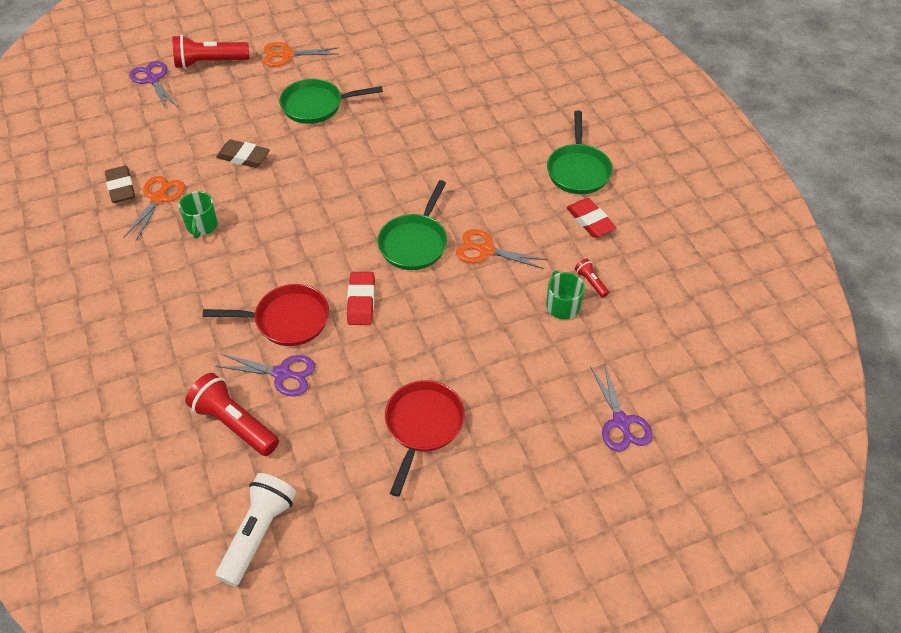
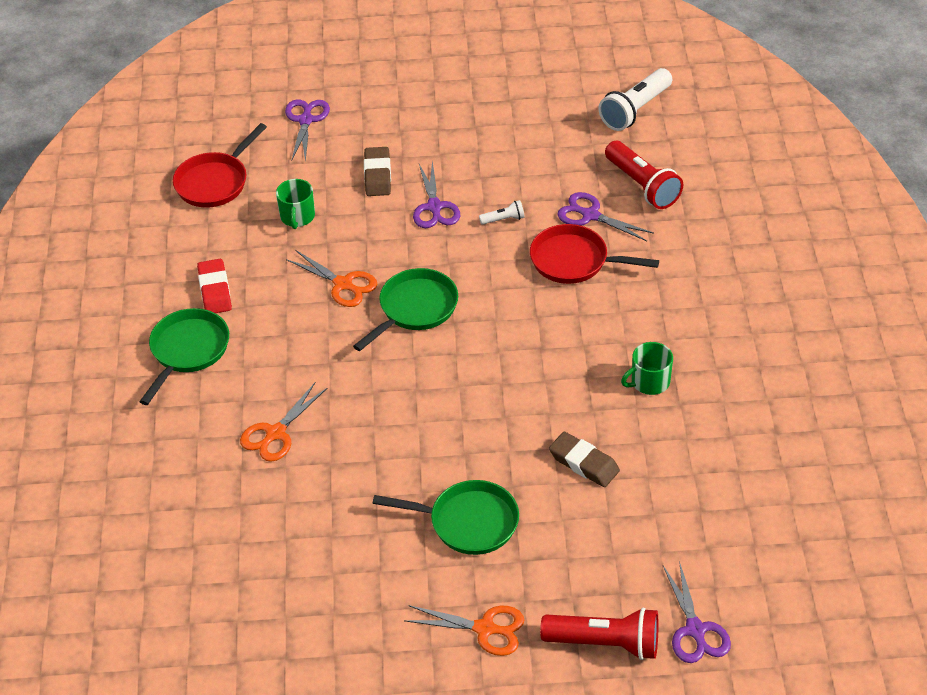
camera: 160 degrees left, 5 degrees down
brown eraser [105,166,135,203] -> brown eraser moved to [364,147,391,196]
orange scissors [123,176,185,241] -> orange scissors moved to [240,383,328,462]
green mug [179,191,218,239] -> green mug turned 135 degrees counterclockwise [621,342,673,395]
red eraser [347,272,375,325] -> none
red pan [385,380,465,497] -> red pan moved to [173,123,267,208]
red flashlight [575,259,609,298] -> none
none -> purple scissors [413,161,460,228]
none -> white flashlight [479,200,525,225]

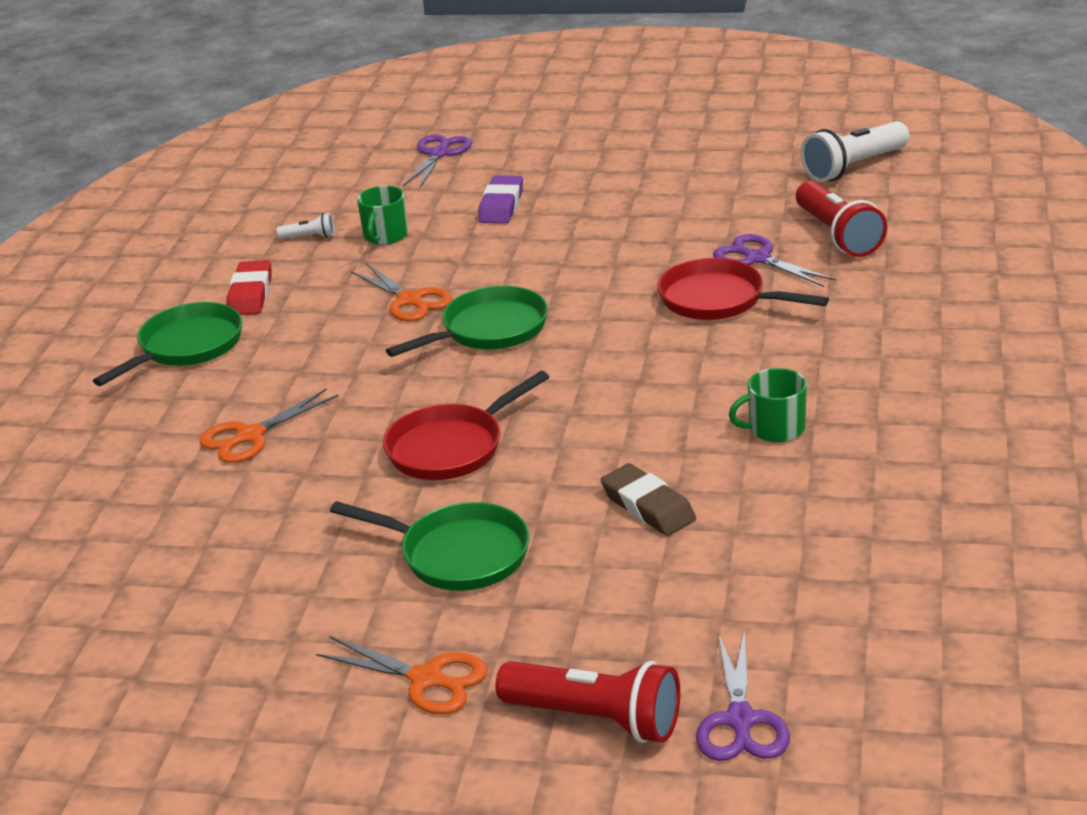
camera: 15 degrees right, 15 degrees down
red pan [173,123,267,208] -> red pan moved to [383,371,549,480]
brown eraser [364,147,391,196] -> purple eraser [478,175,523,224]
purple scissors [413,161,460,228] -> none
white flashlight [479,200,525,225] -> white flashlight moved to [276,213,335,239]

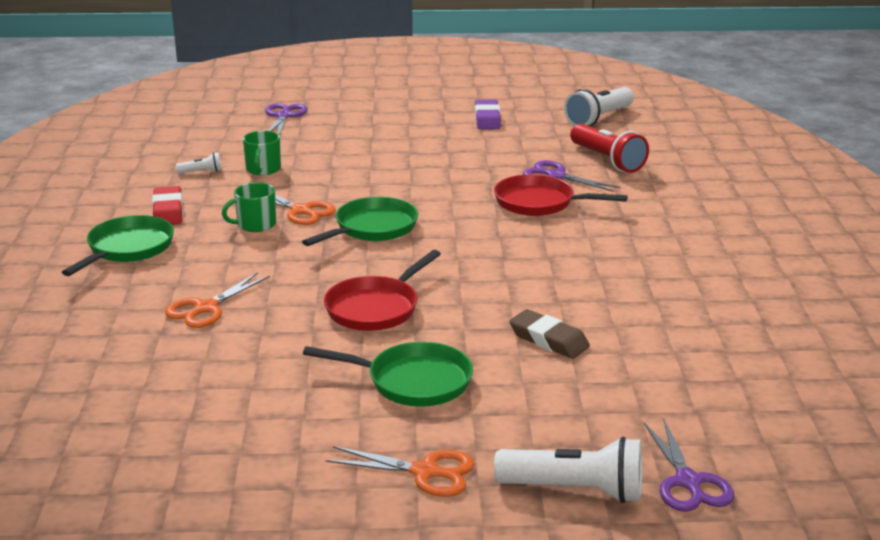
camera: 15 degrees left, 5 degrees down
purple eraser [478,175,523,224] -> purple eraser moved to [475,99,501,129]
red flashlight [495,661,680,743] -> white flashlight [494,437,642,503]
green mug [729,368,807,442] -> green mug moved to [222,182,276,232]

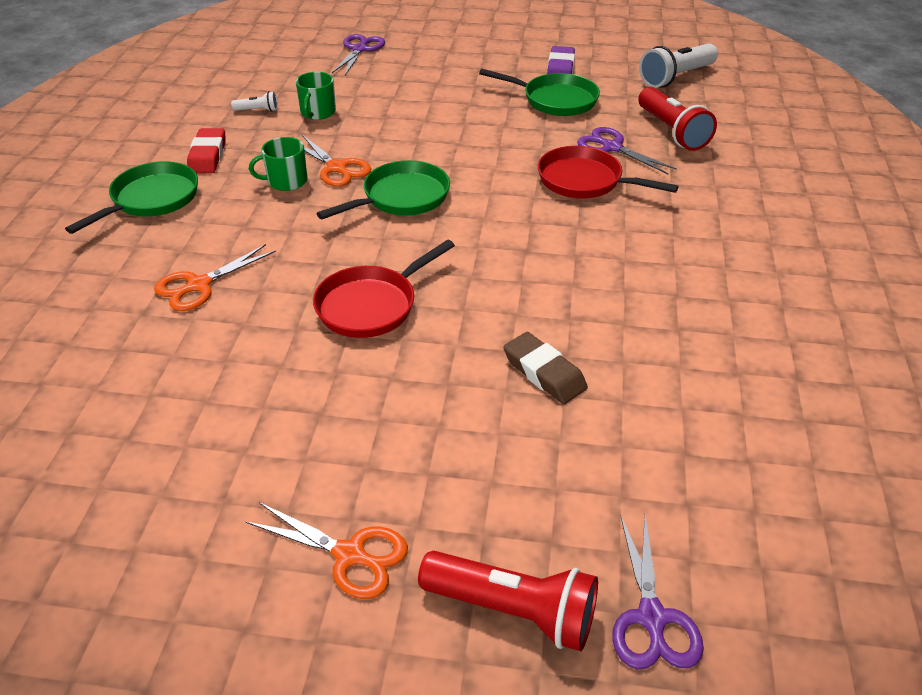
camera: 10 degrees right, 15 degrees up
green pan [303,342,473,407] -> green pan moved to [479,69,600,116]
white flashlight [494,437,642,503] -> red flashlight [418,551,598,651]

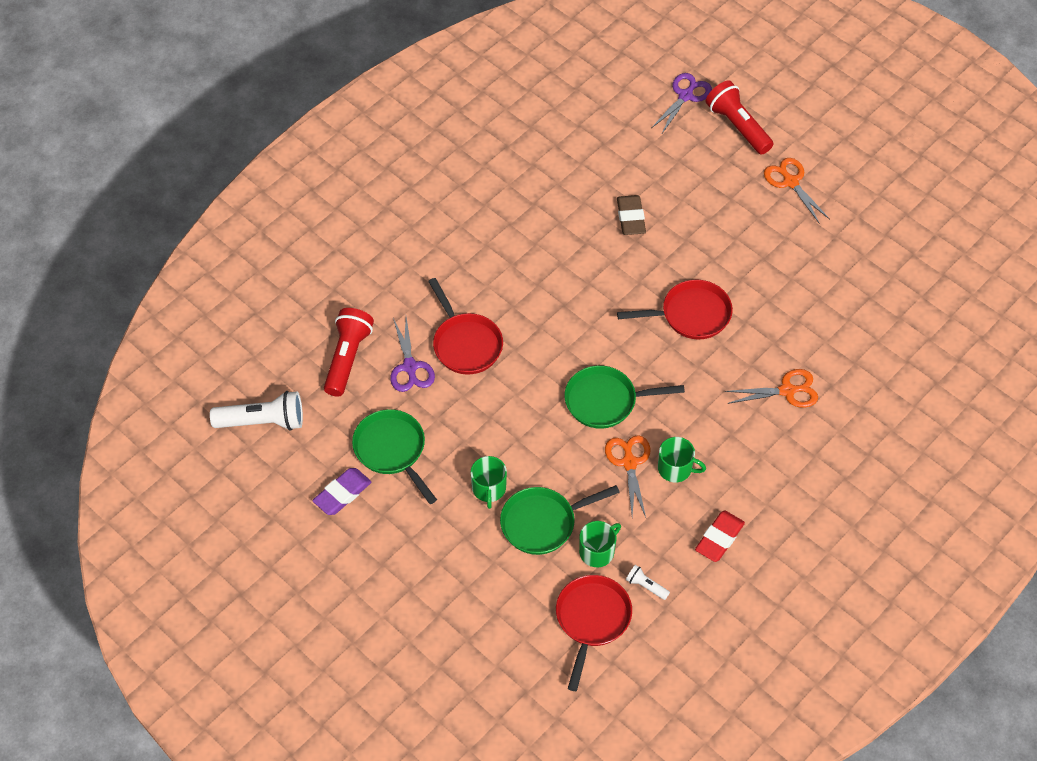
camera: 145 degrees left, 15 degrees up
green pan [65,161,198,234] -> green pan moved to [500,485,620,555]
purple scissors [332,34,385,75] -> none
none -> green mug [471,456,507,509]
none -> red pan [556,575,632,691]

